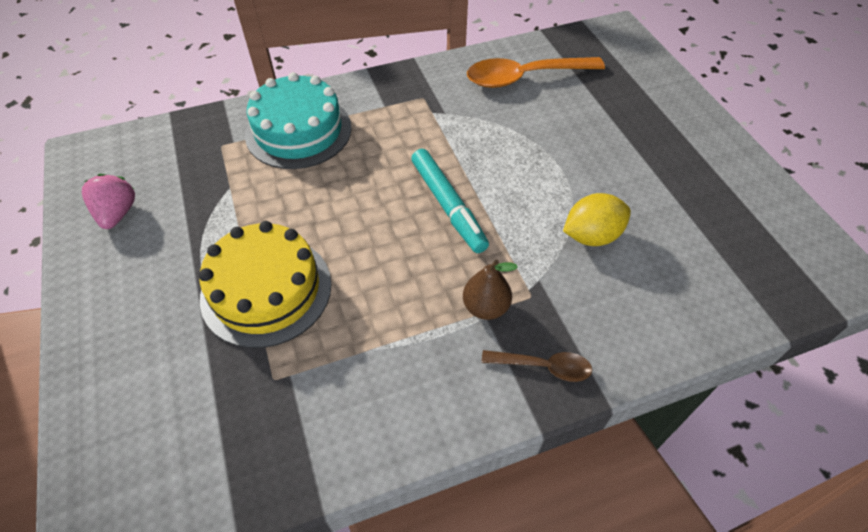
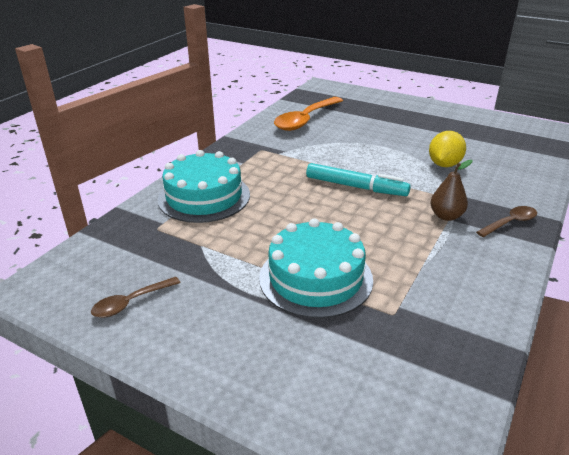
camera: 40 degrees left, 20 degrees down
pink strawberry [82,174,135,229] -> brown spoon [91,277,181,318]
yellow cake [199,221,332,348] -> turquoise cake [259,219,373,318]

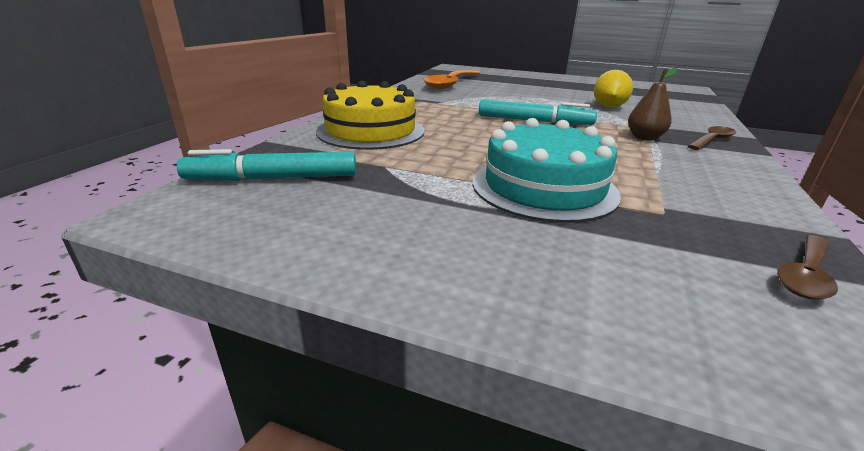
camera: 10 degrees left, 5 degrees down
brown spoon [91,277,181,318] -> brown spoon moved to [777,235,838,300]
turquoise cake [158,150,250,223] -> yellow cake [316,81,424,150]
none -> turquoise marker [177,149,356,181]

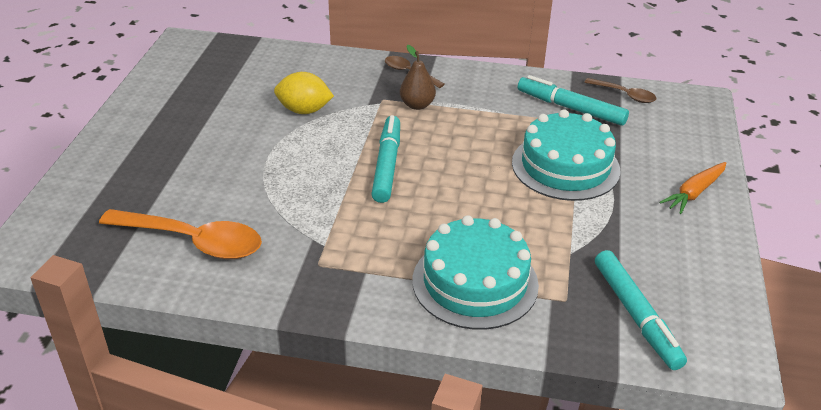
camera: 100 degrees left, 10 degrees up
yellow cake [316,81,424,150] -> turquoise cake [413,215,539,330]
none -> turquoise marker [518,75,629,126]
none -> orange carrot [659,162,726,214]

